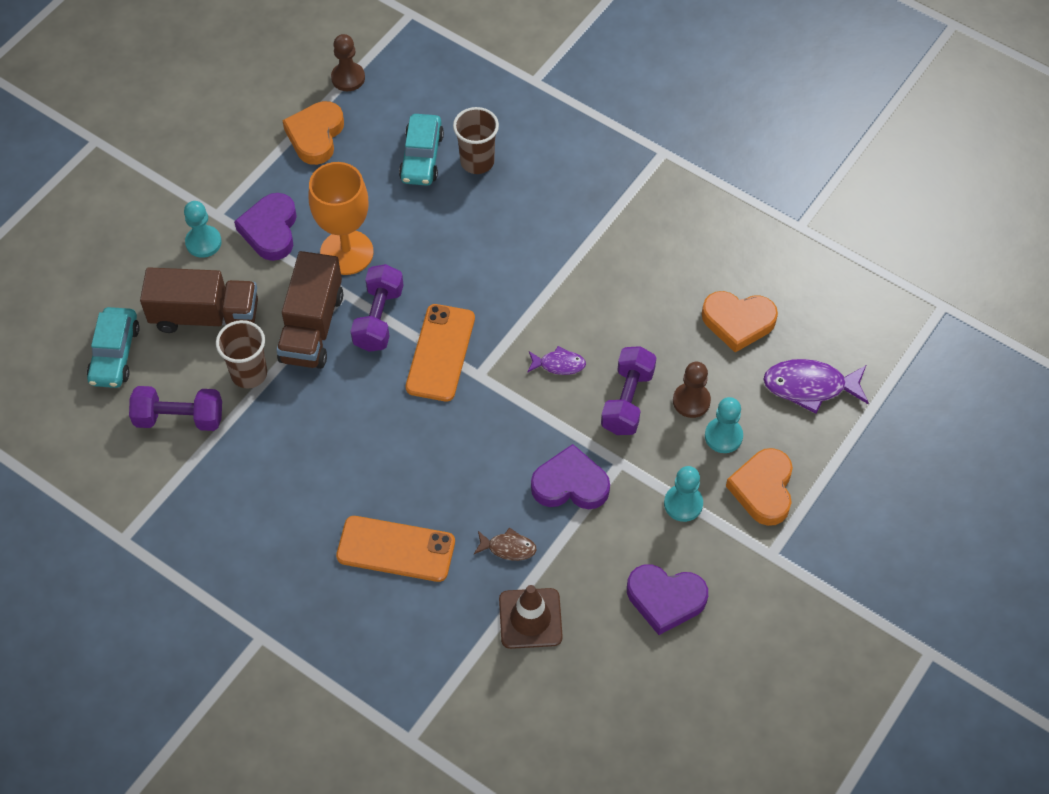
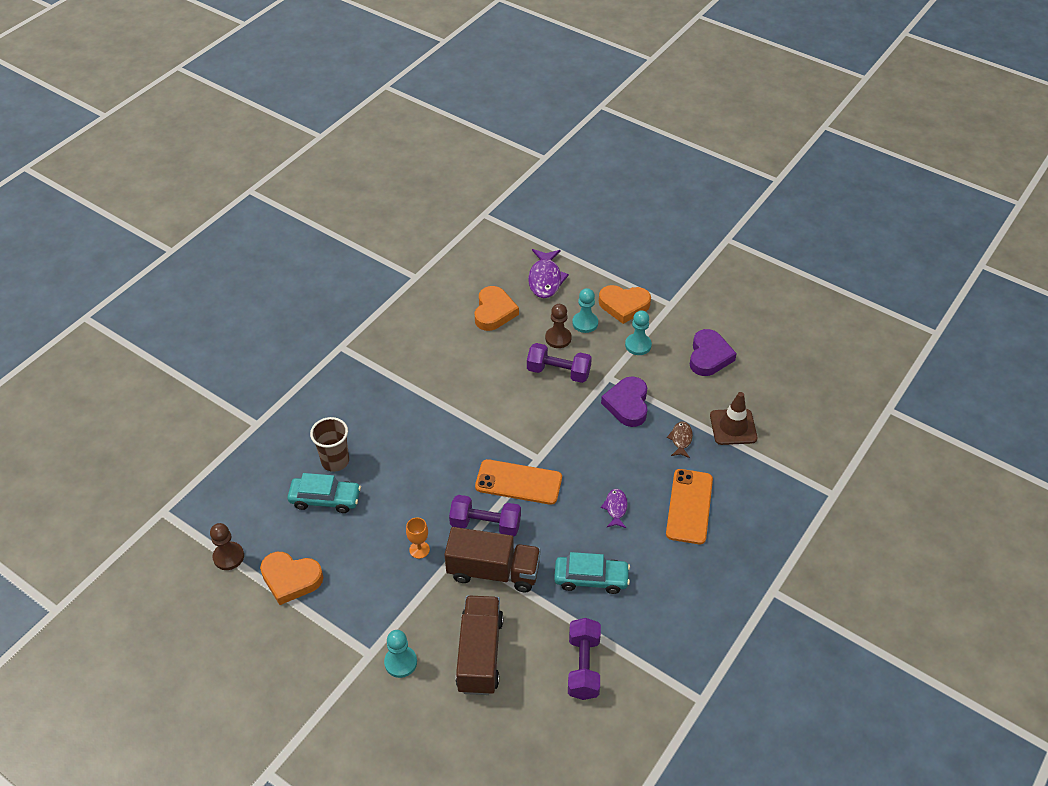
camera: 90 degrees left, 10 degrees down
turquoise car [87,307,140,388] -> turquoise car moved to [554,552,630,594]
brown cup [216,320,267,388] -> none
purple heart [234,193,297,261] -> none
orange goblet [309,162,373,275] -> orange goblet [406,518,430,559], size x0.45
purple fish [527,346,586,375] -> purple fish moved to [601,489,628,528]

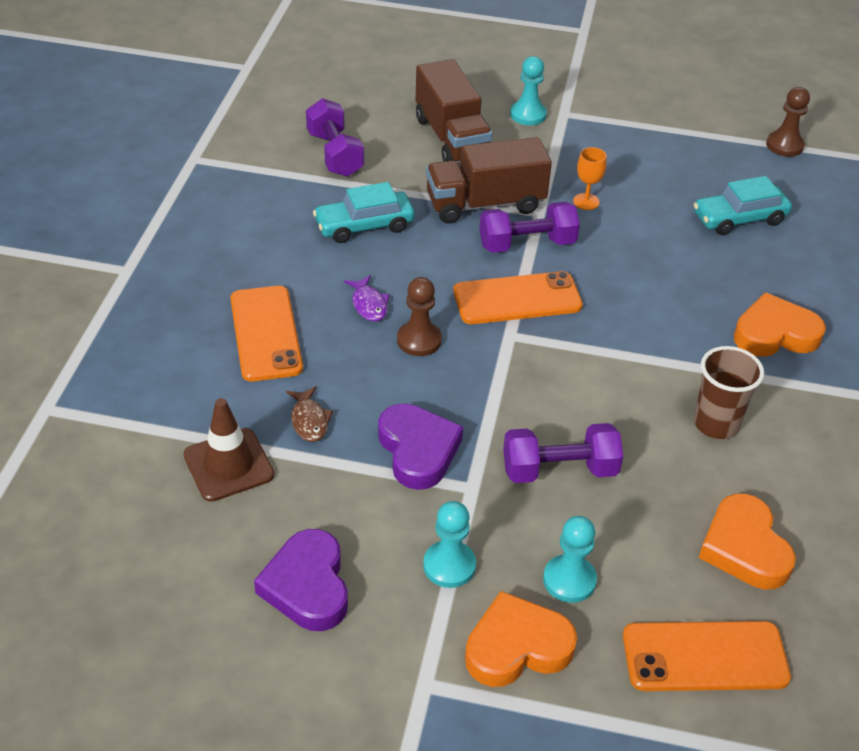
camera: 155 degrees right, 5 degrees down
orange heart [260,552,323,605] -> orange heart moved to [734,293,826,357]
brown cup [310,417,349,472] -> brown cup moved to [694,346,764,439]
purple fish [528,249,569,298] -> orange phone [623,621,791,691]
brown pawn [545,304,572,348] -> brown pawn moved to [397,277,442,356]

